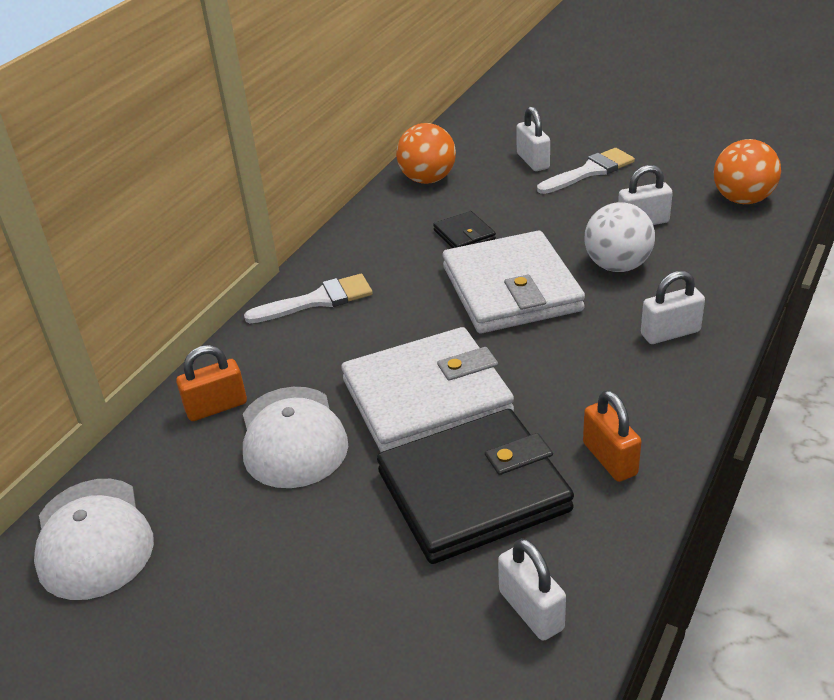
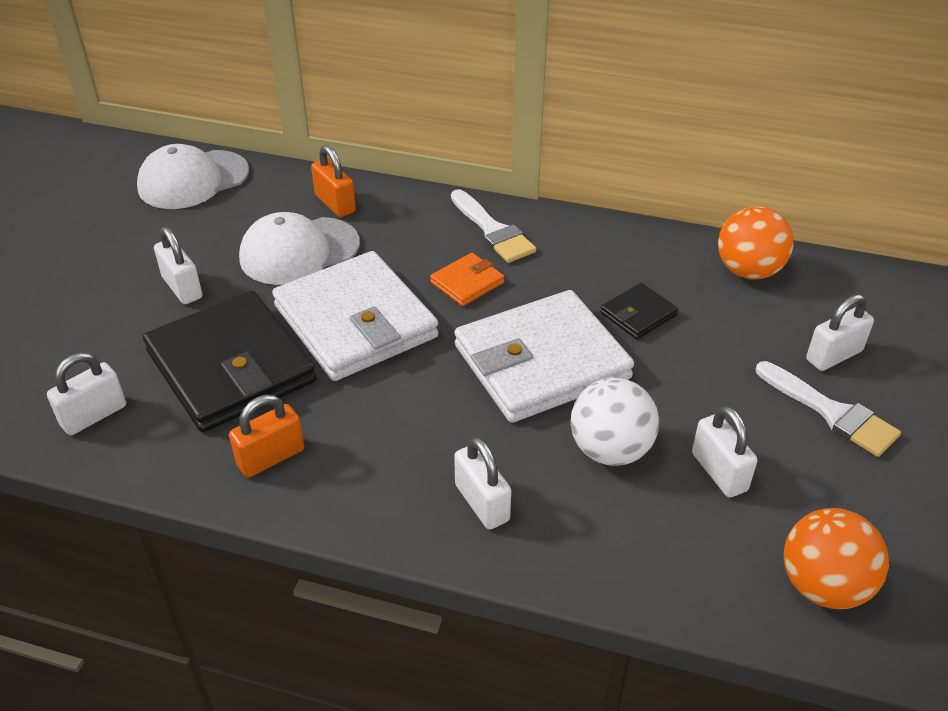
camera: 75 degrees right, 5 degrees up
none -> white padlock [154,227,203,304]
none -> orange wallet [430,253,504,306]

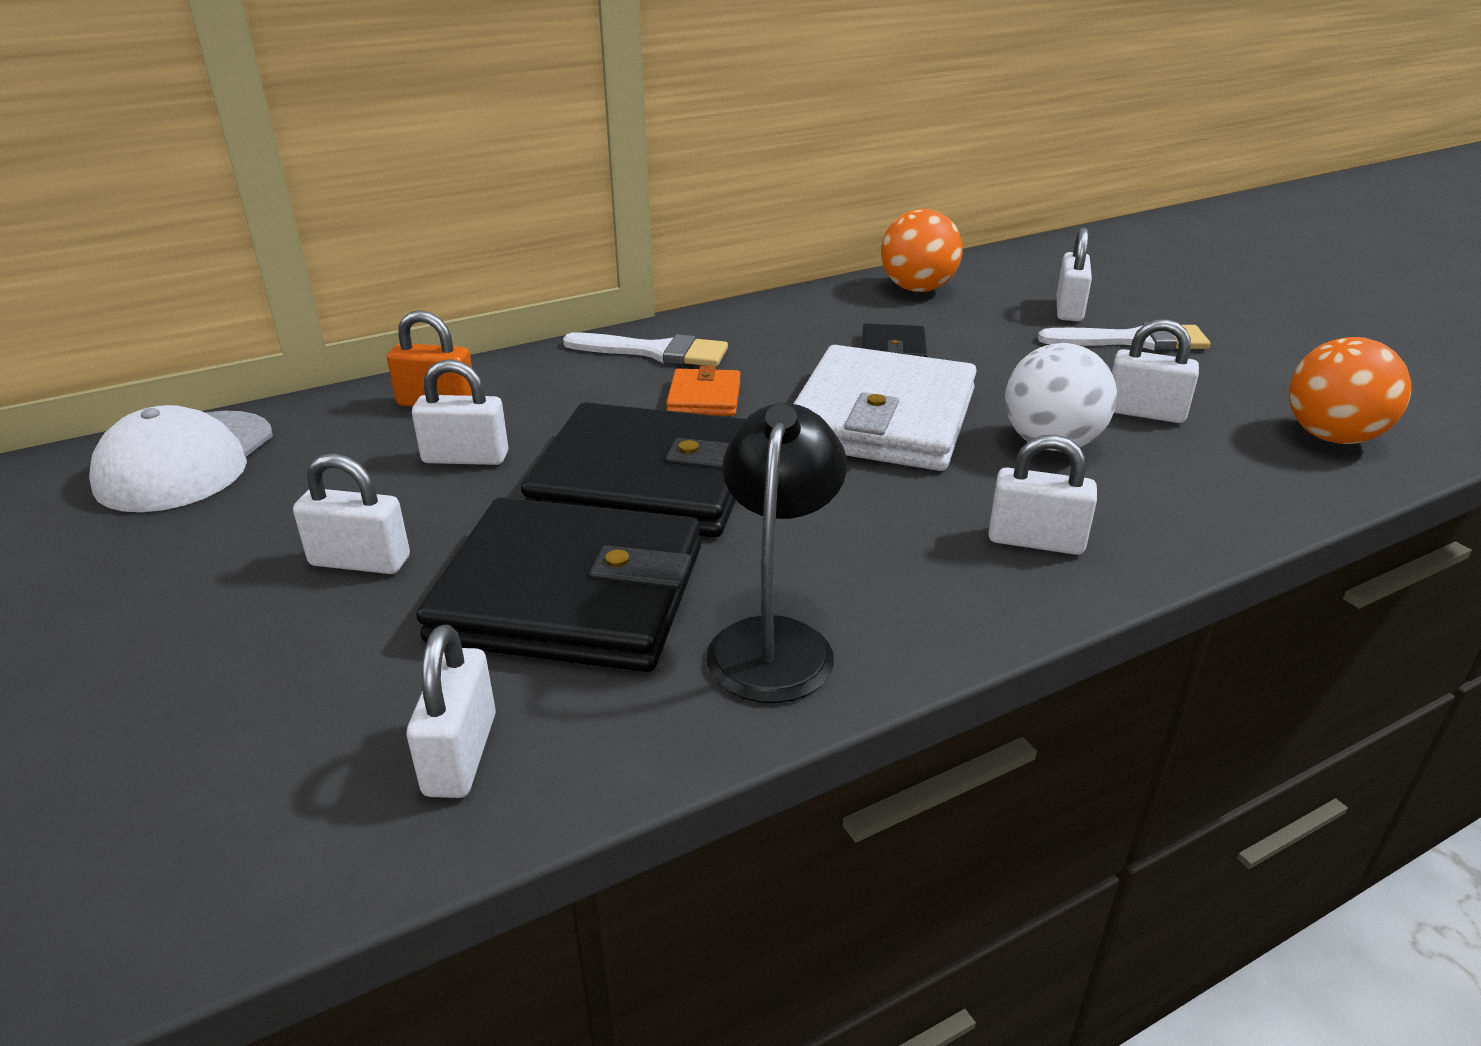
camera: 45 degrees left, 10 degrees down
orange padlock [229,395,304,477] -> black lamp [706,403,847,703]
white cap [239,212,360,285] -> white padlock [412,359,508,465]
white wallet [272,251,439,381] -> black wallet [521,402,745,537]

